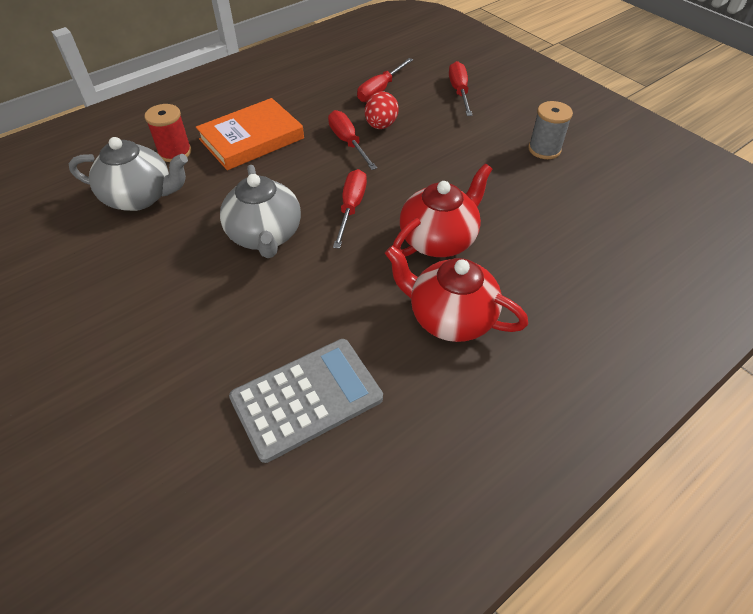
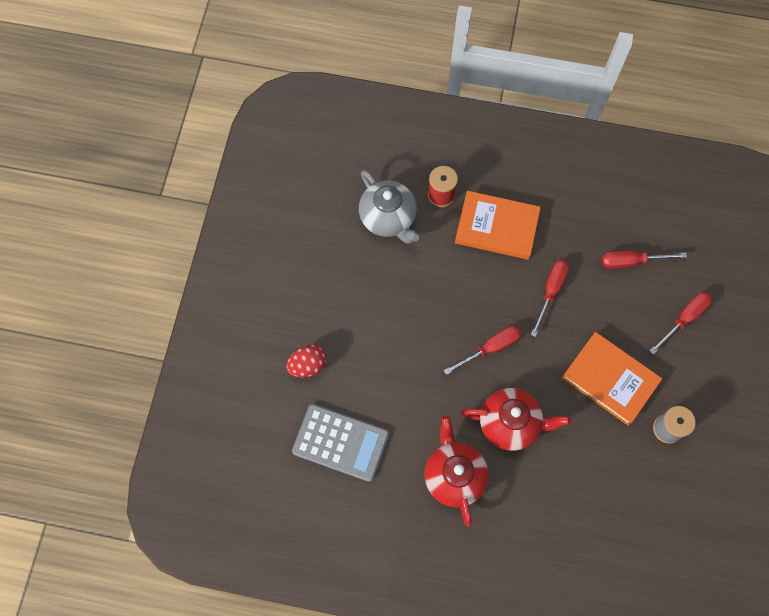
camera: 50 degrees right, 20 degrees up
grey teapot [220,165,301,258] -> none
red egg [365,92,399,129] -> red egg moved to [286,345,327,377]
none -> orange book [562,332,662,426]

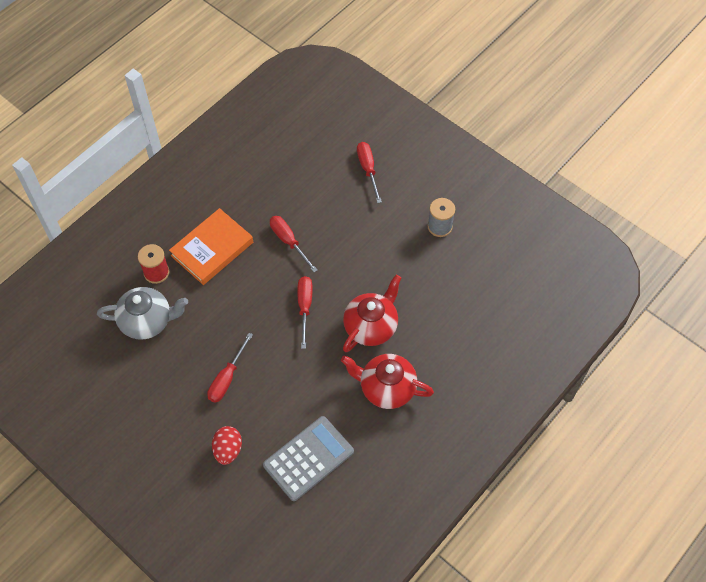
camera: 60 degrees left, 10 degrees down
orange book [562,332,662,426] -> none
red screwdriver [602,250,687,269] -> red screwdriver moved to [207,333,253,403]

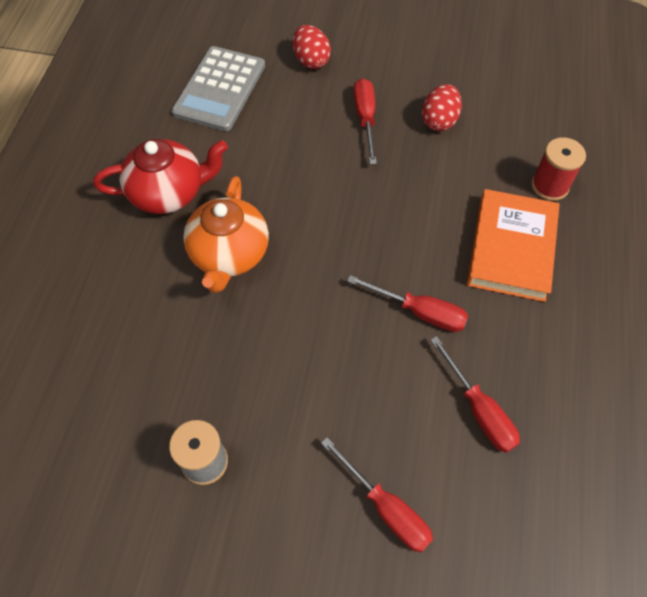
camera: 150 degrees right, 0 degrees up
grey teapot [97,287,188,340] -> none
red screwdriver [298,276,312,348] -> red screwdriver moved to [431,336,520,453]
red teapot [343,275,401,352] -> orange teapot [183,176,269,293]
none -> red egg [422,84,462,131]

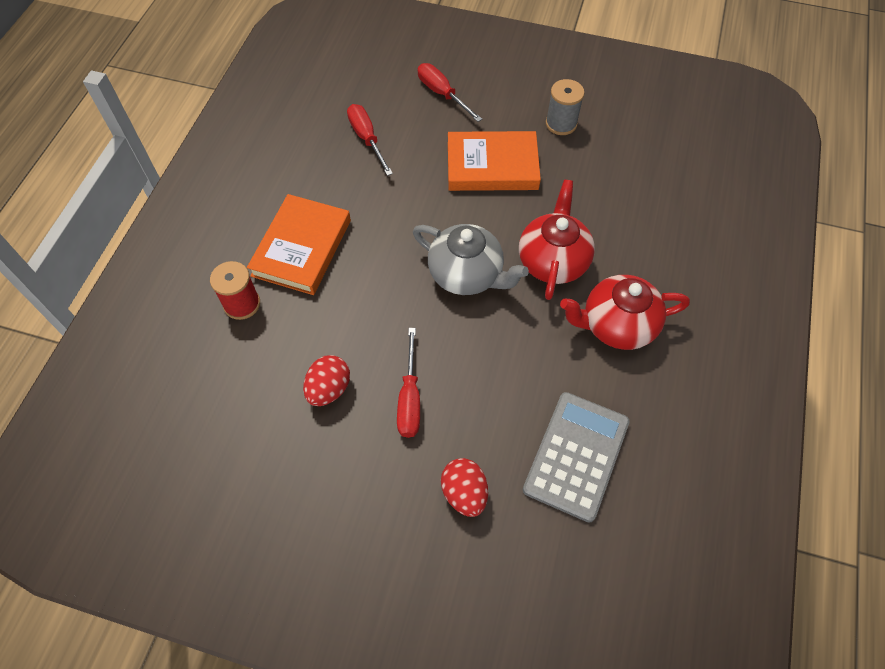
camera: 175 degrees left, 0 degrees up
orange teapot [183,176,269,293] -> red teapot [519,180,595,300]
red screwdriver [347,275,468,332] -> none
none -> grey teapot [413,224,529,295]
none -> orange book [448,131,541,191]

